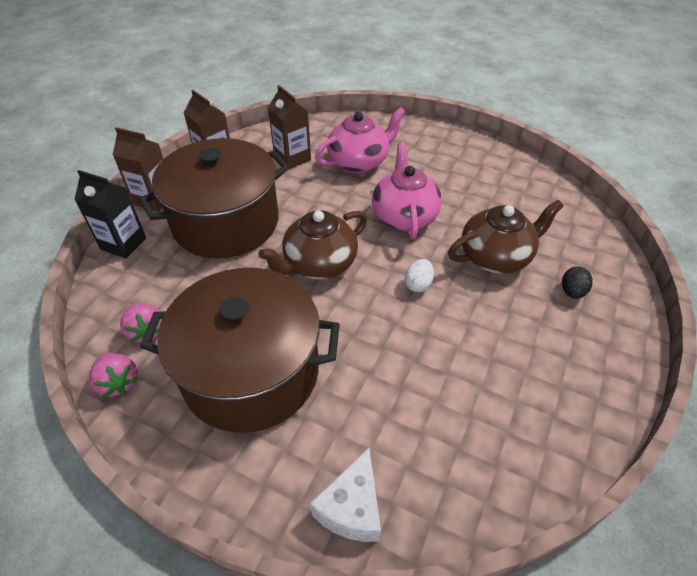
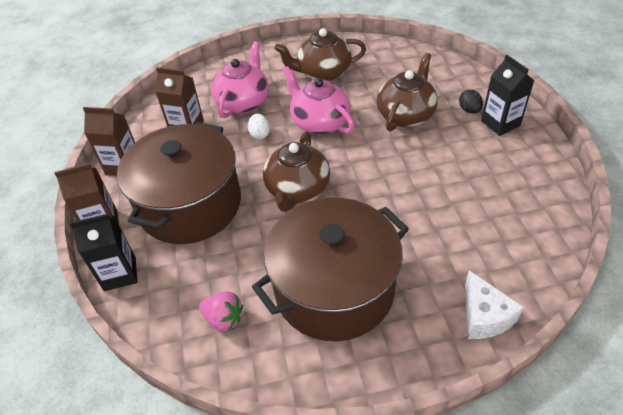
camera: 35 degrees left, 0 degrees up
pink strawberry [89,353,138,397] -> none
white egg [405,259,434,292] -> white egg moved to [248,114,270,139]
none -> brown teapot [274,28,366,81]
none -> black carton [481,55,534,136]

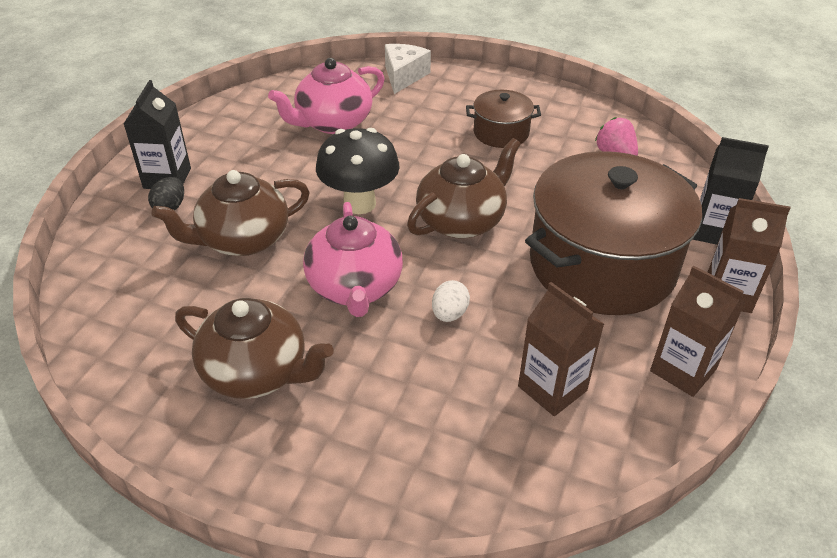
camera: 150 degrees left, 5 degrees down
pink teapot [211,41,269,118] -> pink teapot moved to [268,58,385,134]
brown pot [252,198,409,341] -> brown pot [466,90,541,148], size x0.46
none -> black mushroom [316,128,400,214]

